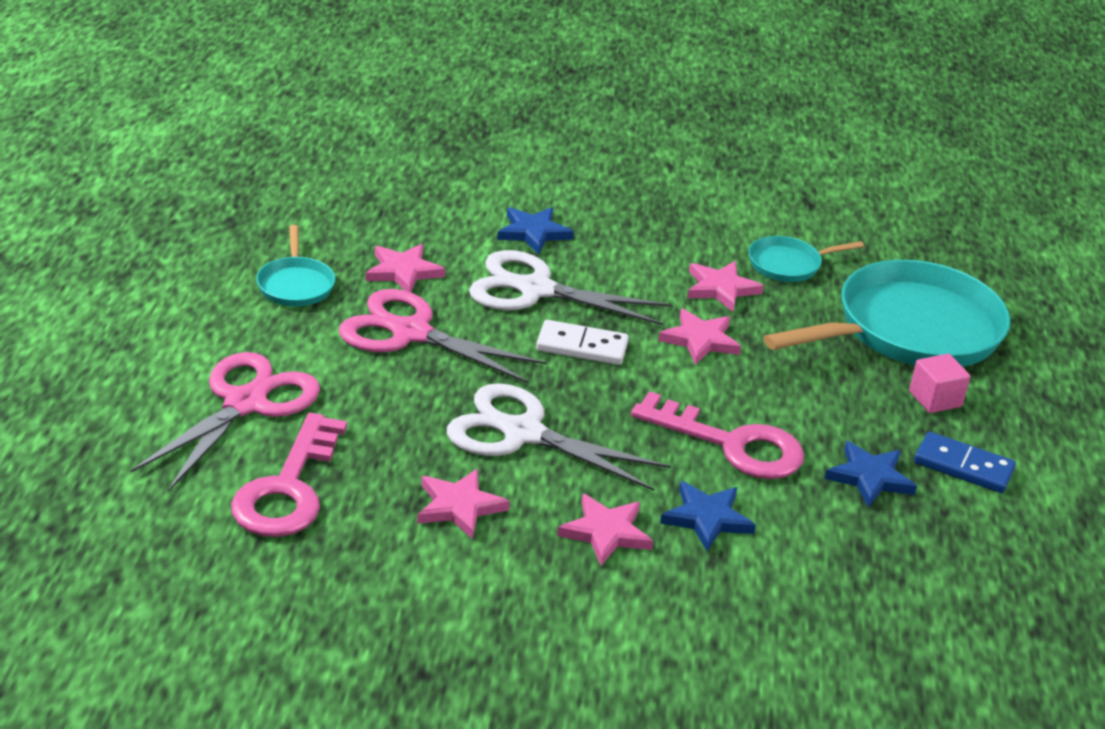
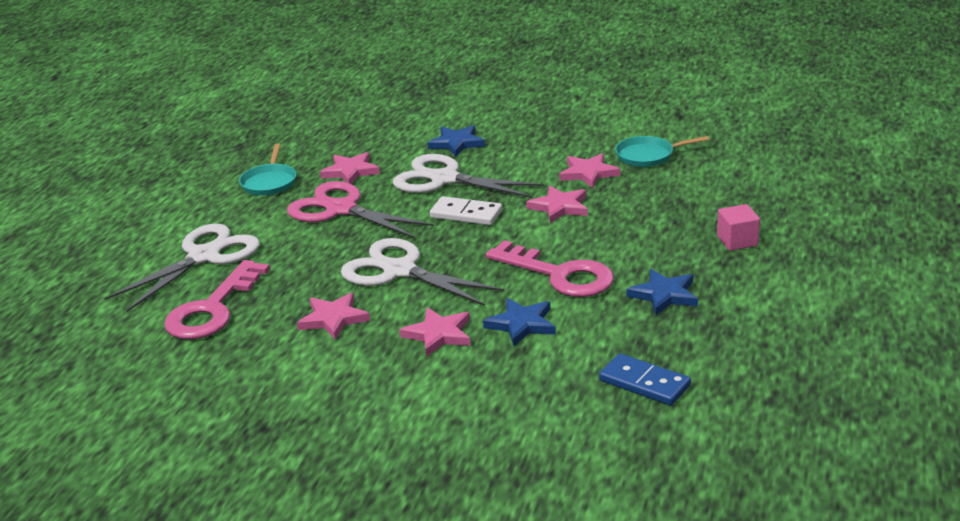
camera: 15 degrees right, 5 degrees down
pink scissors [131,352,320,491] -> white scissors [104,224,260,312]
turquoise pan [763,260,1011,367] -> none
blue domino [914,432,1016,493] -> blue domino moved to [599,353,691,406]

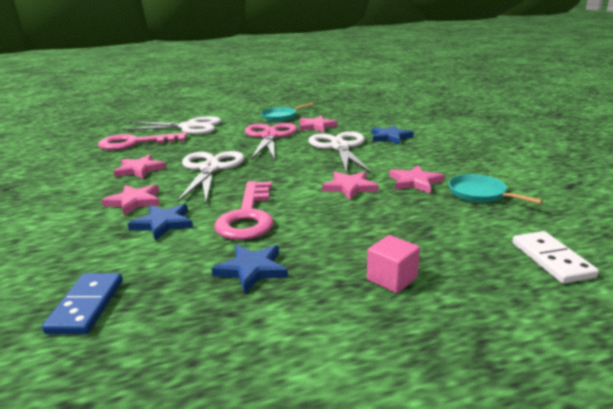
camera: 55 degrees right, 5 degrees down
white domino [430,196,502,225] -> white domino moved to [512,231,599,284]

